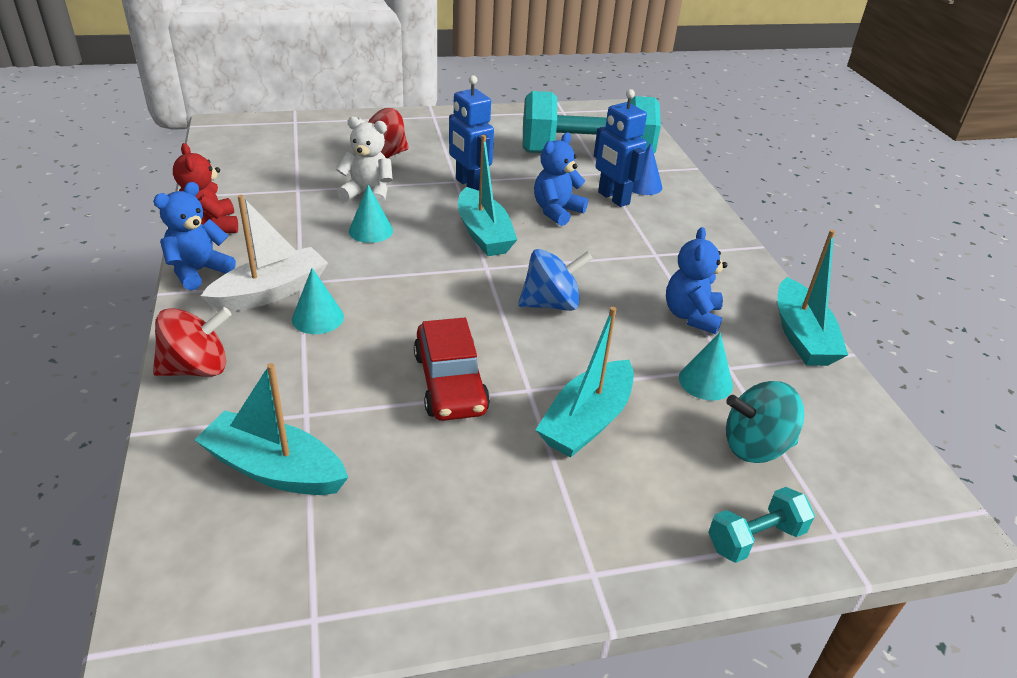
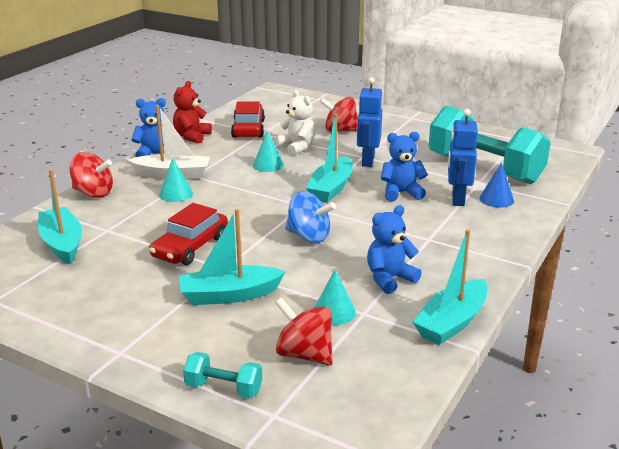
camera: 45 degrees right, 10 degrees down
turquoise spinning top [726,381,804,463] -> red spinning top [275,297,333,366]
none -> red car [231,101,265,138]

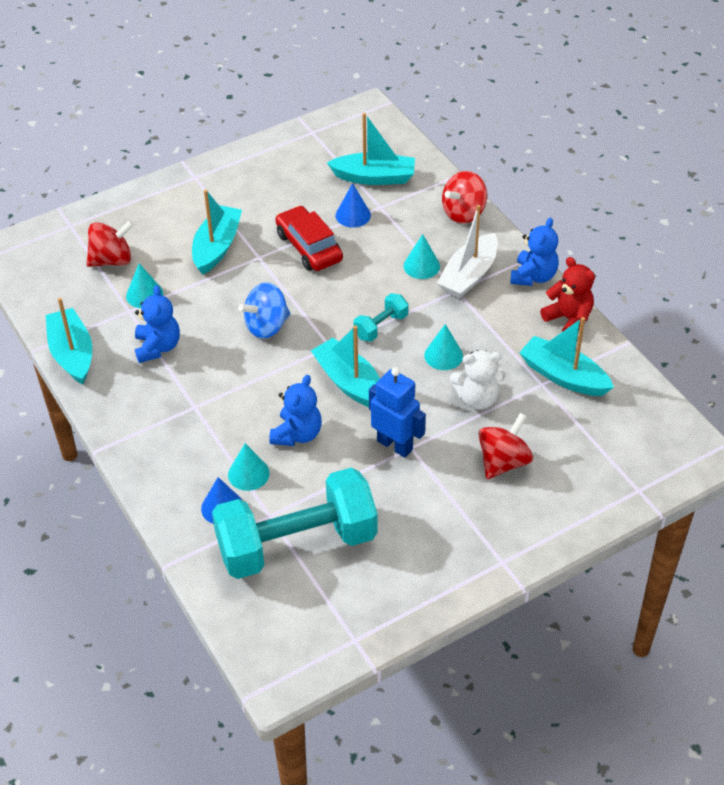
camera: 120 degrees right, 20 degrees up
turquoise dumbbell [183,352,262,398] -> turquoise dumbbell moved to [353,293,409,342]
red car [231,101,265,138] -> turquoise boat [519,317,614,396]
blue robot [448,109,478,206] -> turquoise cone [228,443,270,491]
none -> blue cone [336,183,371,227]

